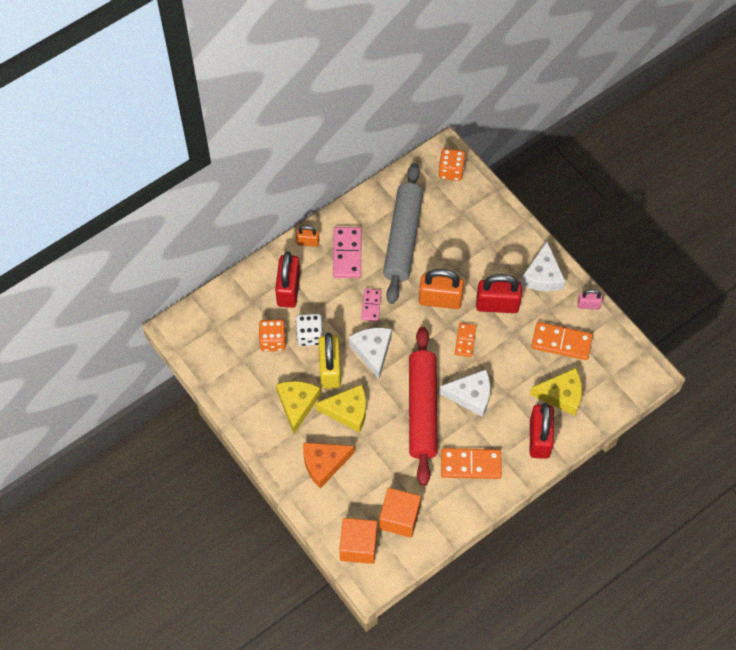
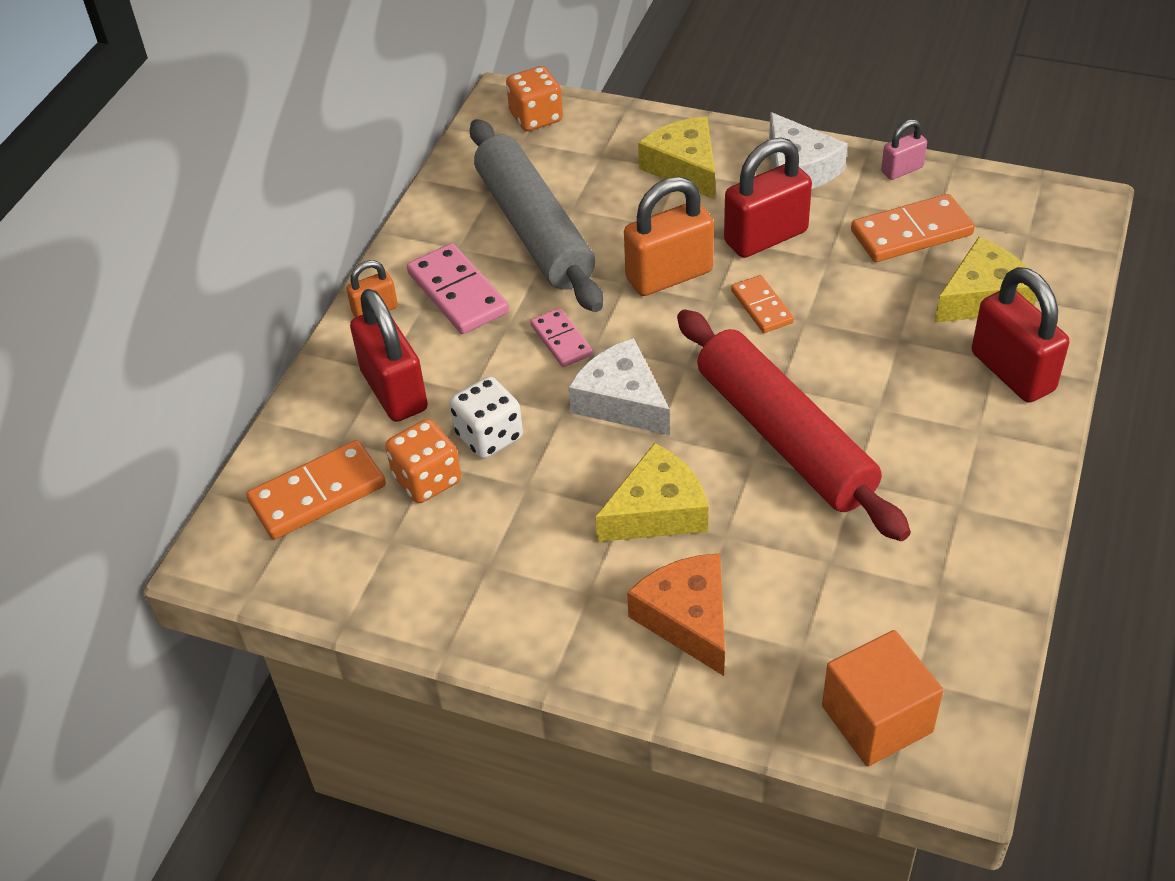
camera: 30 degrees left, 15 degrees down
yellow cheese [276,381,321,434] -> yellow cheese moved to [638,116,715,200]
orange cheese [303,442,355,489] -> orange cheese turned 120 degrees clockwise [627,553,725,676]
yellow padlock [318,333,341,389] -> none
orange cube [379,488,421,538] -> none
white cheese [439,369,490,417] -> none
orange domino [441,448,502,479] -> orange domino moved to [246,440,386,540]

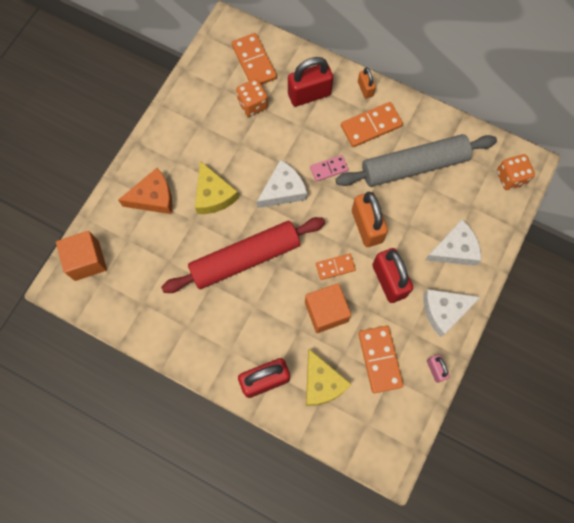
camera: 95 degrees right, 25 degrees up
pink domino [407,243,509,334] -> orange domino [341,102,403,147]
white dice [449,376,523,459] -> none
yellow cheese [638,116,715,200] -> white cheese [425,219,482,266]
none -> orange cube [305,283,351,333]

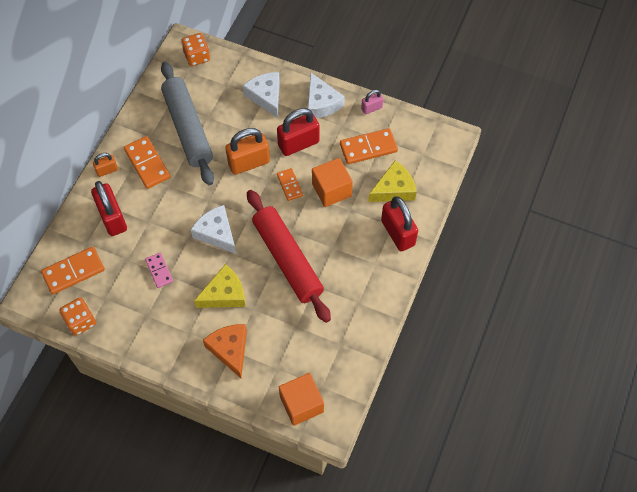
camera: 95 degrees left, 10 degrees down
orange dice [236,79,268,117] -> orange dice moved to [59,298,96,336]
pink domino [310,155,349,182] -> pink domino moved to [145,252,173,288]

